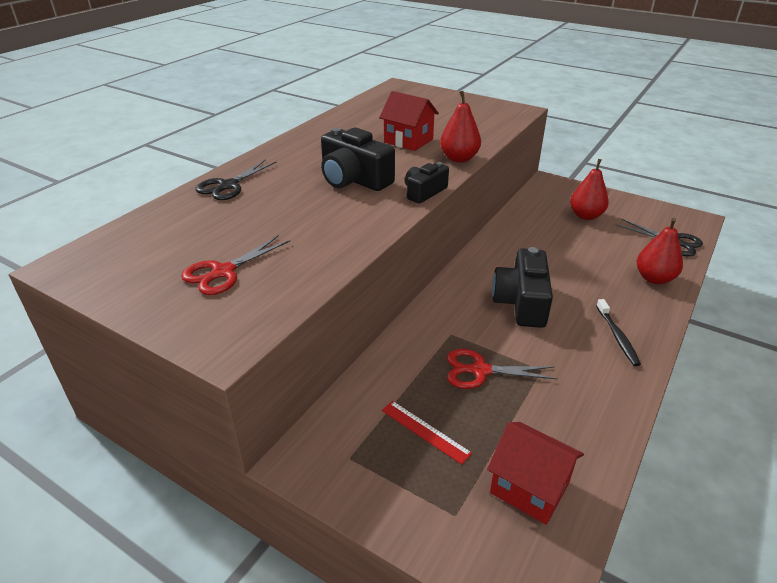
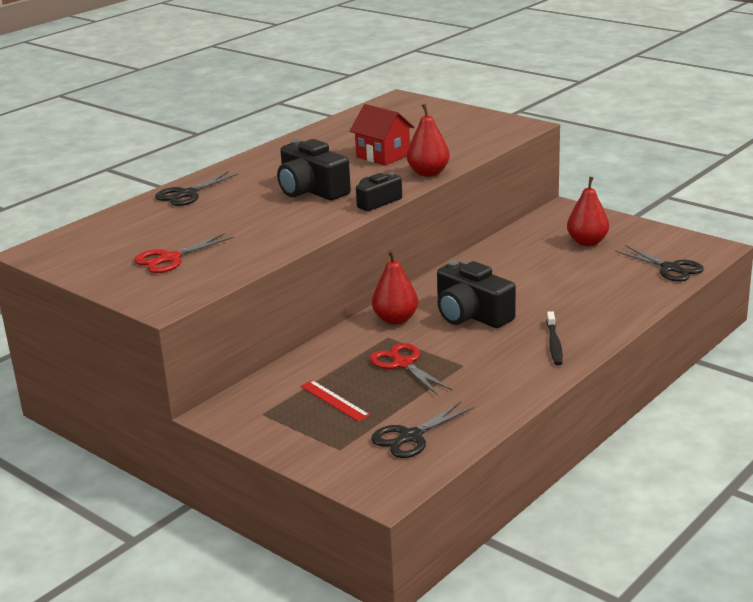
camera: 10 degrees right, 10 degrees down
red scissors [447,349,558,389] -> red scissors turned 45 degrees clockwise [369,343,453,395]
red house [487,422,584,525] -> black scissors [371,401,474,458]
black camera [492,247,553,328] -> black camera turned 60 degrees counterclockwise [437,260,516,328]
red pear [636,218,683,284] -> red pear moved to [372,250,418,325]

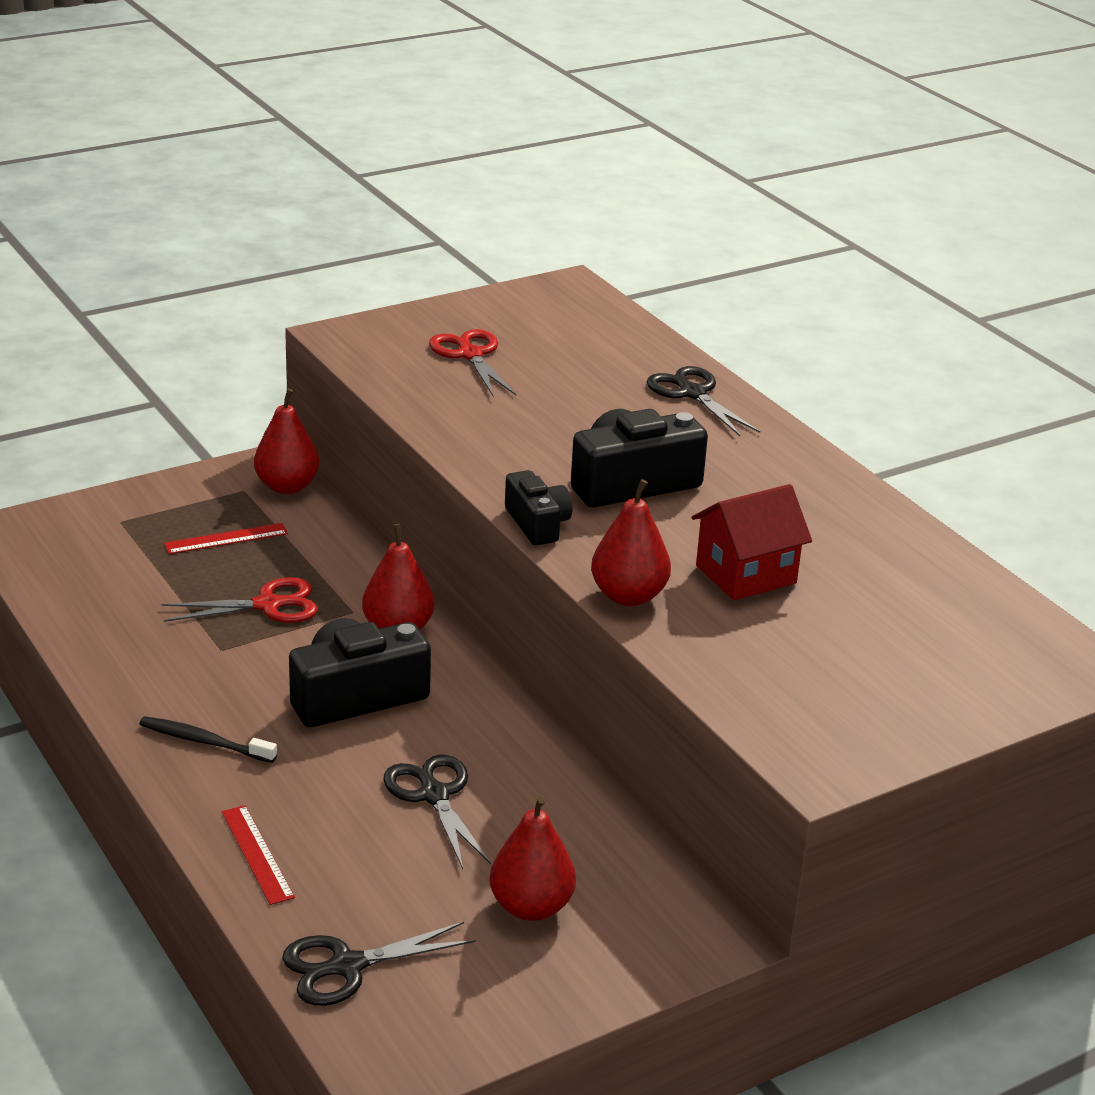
camera: 105 degrees right, 5 degrees up
black scissors [371,401,474,458] -> black scissors moved to [383,755,491,869]
none -> red ruler [222,805,295,905]
none -> red pear [254,389,320,494]

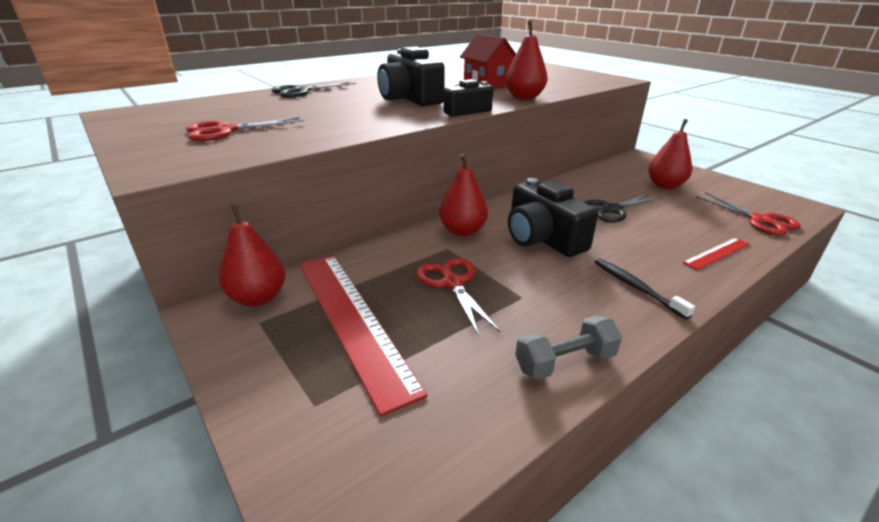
camera: 95 degrees left, 0 degrees up
black toothbrush [139,716,277,763] -> black toothbrush turned 135 degrees clockwise [595,258,695,319]
red ruler [164,523,288,554] -> red ruler [300,255,427,417], size x2.15
black scissors [282,922,476,1006] -> red scissors [695,192,801,236]
none -> grey dumbbell [515,316,622,380]

